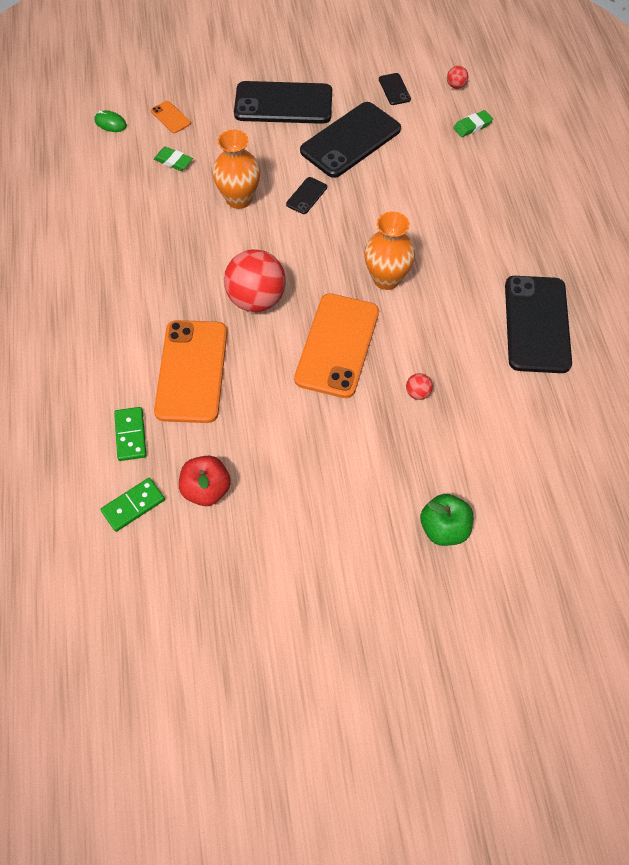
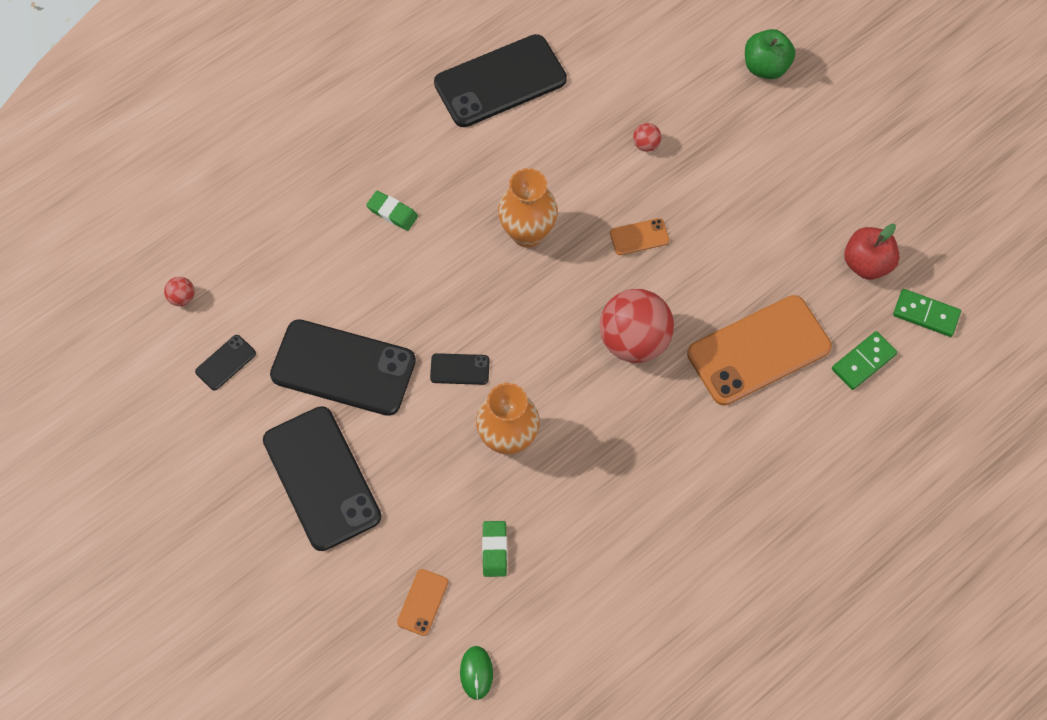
camera: 120 degrees left, 5 degrees up
orange phone [294,294,379,398] -> orange phone [610,218,670,255], size x0.43
green eraser [453,110,493,137] -> green eraser moved to [366,191,418,231]

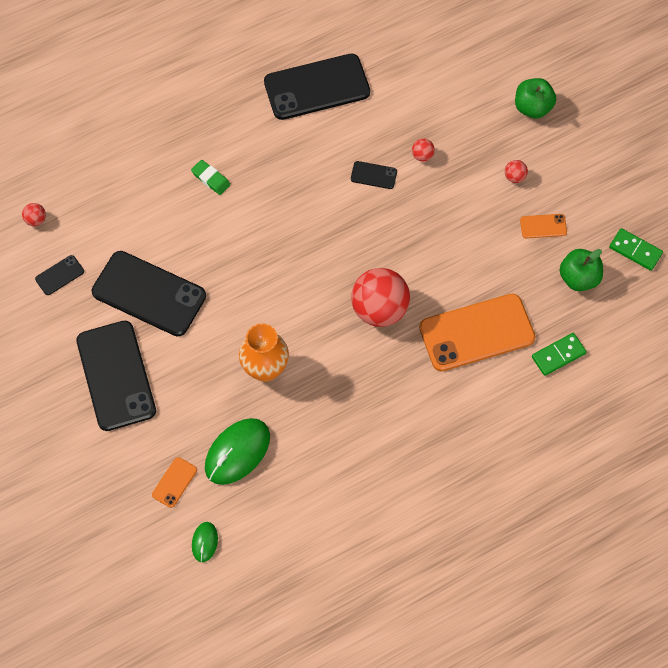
camera: 10 degrees right, 0 degrees up
black phone [430,353,490,385] -> black phone moved to [351,161,397,189]
green eraser [482,521,507,577] -> green mouse [205,418,270,485]
orange vase [498,168,558,248] -> none
orange phone [610,218,670,255] -> orange phone moved to [520,214,567,239]
red apple [844,224,900,280] -> green apple [560,249,603,291]
green domino [893,289,961,337] -> green domino moved to [609,228,663,271]
none -> red ball [505,160,528,183]

